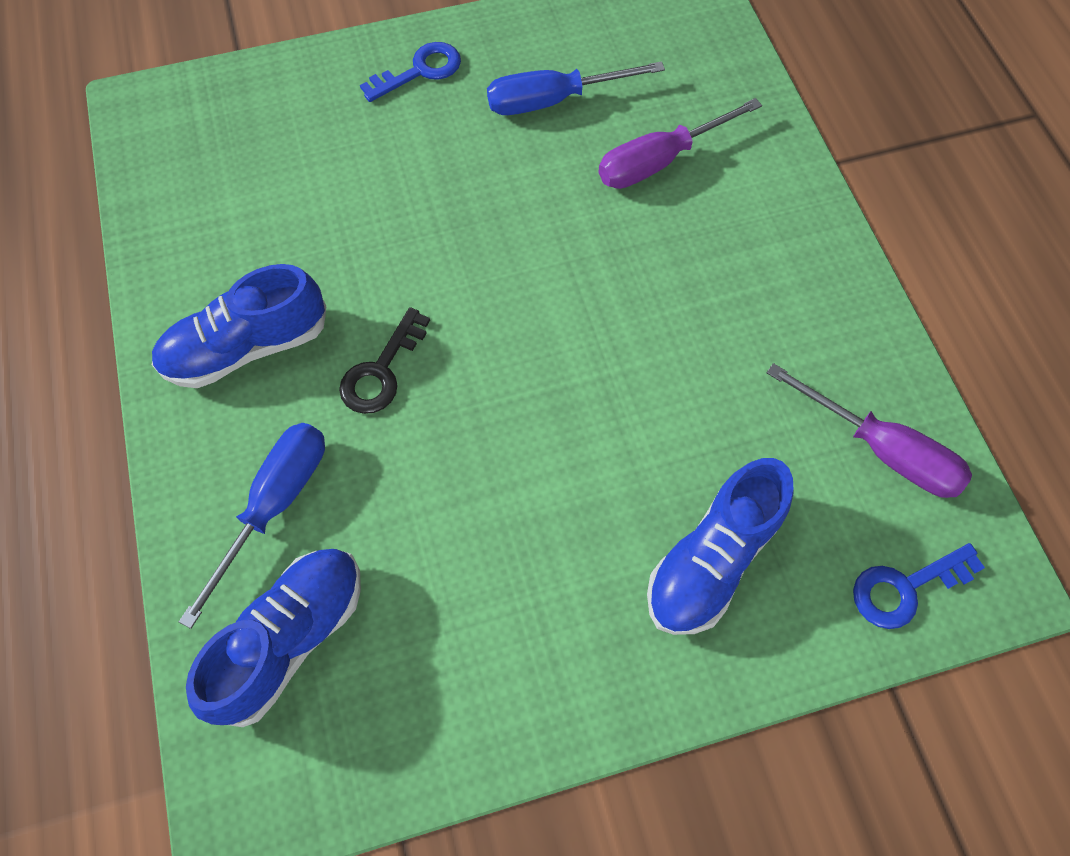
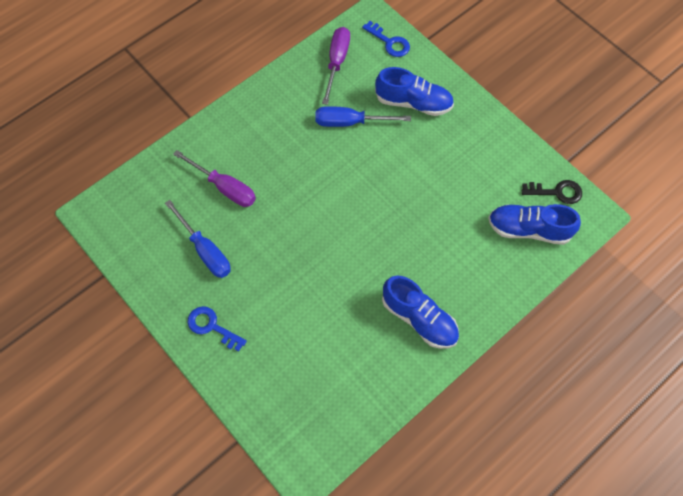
camera: 115 degrees left, 0 degrees up
blue screwdriver [179,423,325,629] -> blue screwdriver moved to [315,106,411,127]
black key [339,307,430,414] -> black key moved to [522,180,582,204]

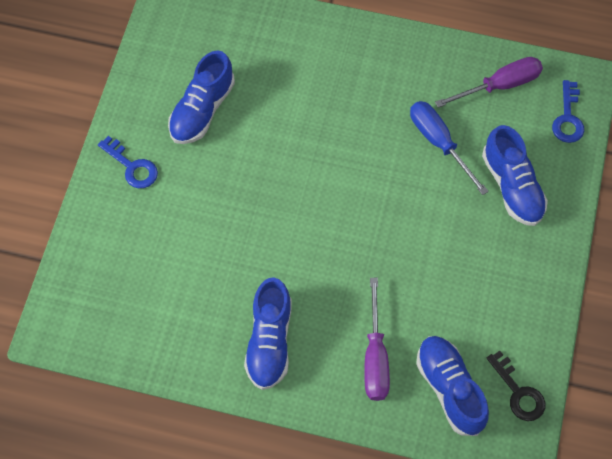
camera: 55 degrees right, 0 degrees up
blue screwdriver [165,200,231,278] -> blue shoe [168,51,235,144]
purple screwdriver [173,150,256,207] -> purple screwdriver moved to [364,278,390,401]
blue key [188,306,247,351] -> blue key turned 135 degrees clockwise [98,136,158,188]

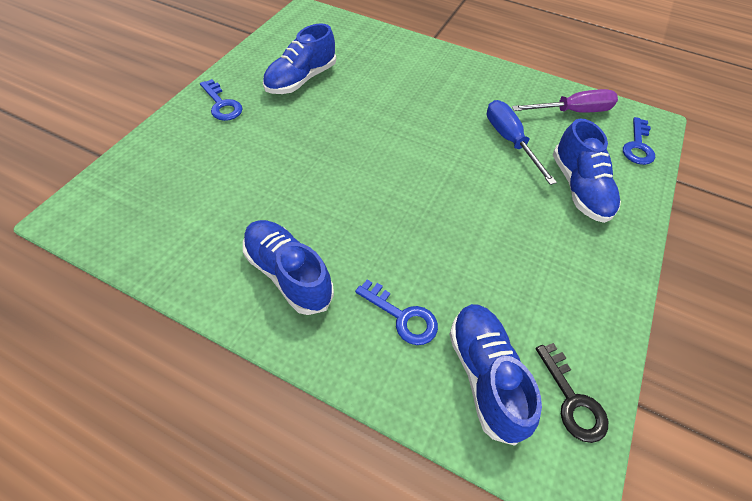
camera: 10 degrees right, 10 degrees down
blue shoe [244,277,292,390] -> blue shoe turned 120 degrees clockwise [243,220,334,315]
purple screwdriver [364,278,390,401] -> blue key [355,279,438,345]

